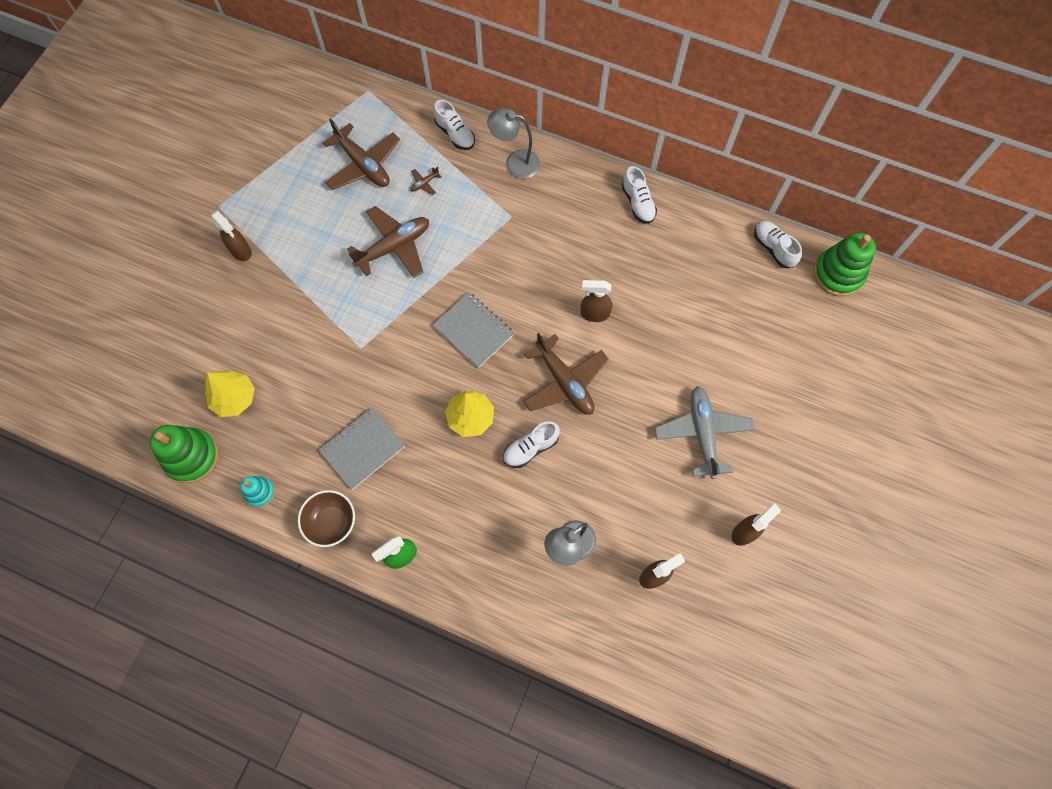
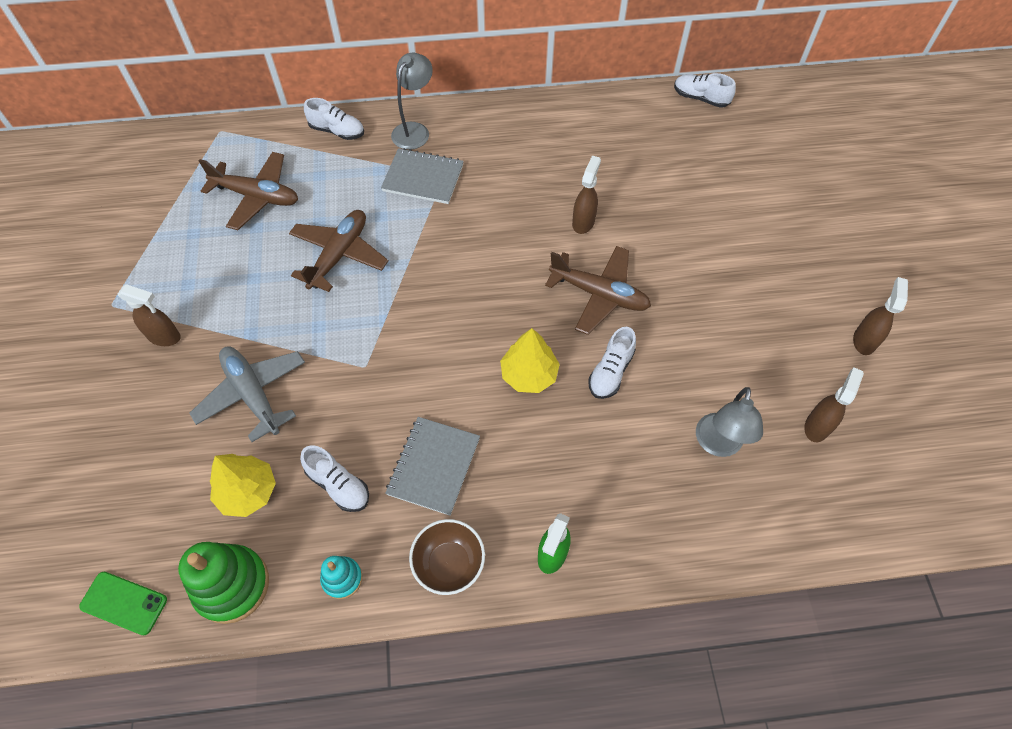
camera: 30 degrees left, 10 degrees down
brown plane [411,167,442,195] -> none
grey notebook [433,292,514,368] -> grey notebook moved to [381,148,464,204]
grey lamp [487,108,540,179] -> grey lamp turned 135 degrees clockwise [391,53,433,150]
brown spray bottle [580,280,613,322] -> brown spray bottle turned 135 degrees clockwise [572,156,601,234]
white shoe [622,166,657,224] -> white shoe moved to [300,445,369,512]
grey plane [655,386,754,479] -> grey plane moved to [189,346,305,442]
green stacking toy [813,232,876,296] -> none
none -> green phone [79,572,167,635]

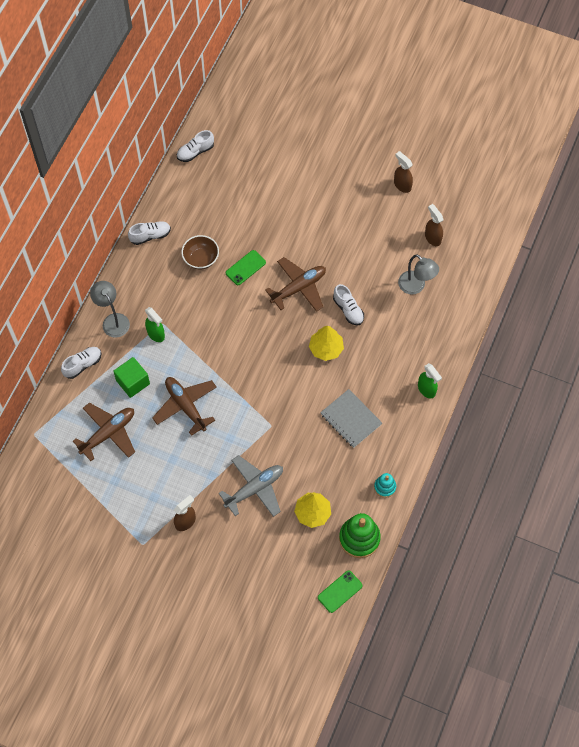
camera: 60 degrees left, 5 degrees up
grey plane [189,346,305,442] -> grey plane turned 150 degrees clockwise [218,455,283,517]
white shoe [300,445,369,512] -> white shoe moved to [128,221,171,245]
grey notebook [381,148,464,204] -> green spray bottle [145,307,165,342]
brown bowl [409,519,485,595] -> brown bowl moved to [181,235,219,269]
brown spray bottle [572,156,601,234] -> green phone [226,250,266,285]
none -> green cube [113,357,150,398]

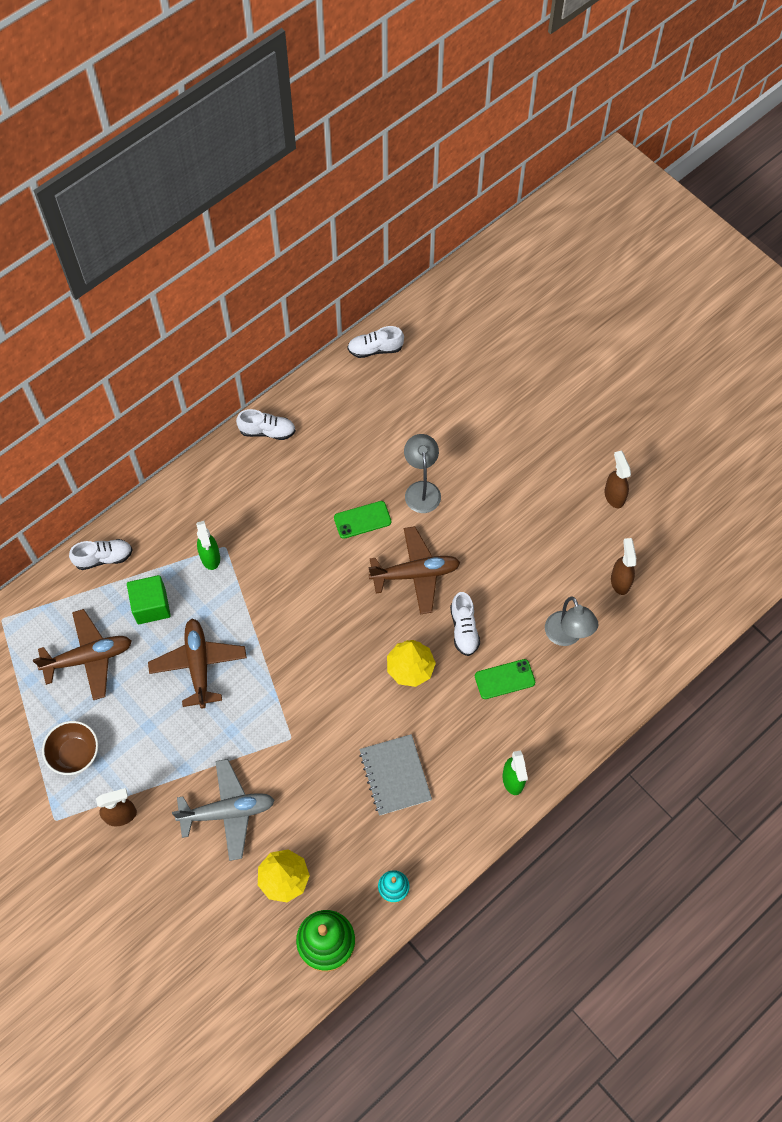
camera: 25 degrees right, 0 degrees up
grey lamp [90,281,130,338] -> grey lamp moved to [404,434,441,513]
brown bowl [181,235,219,269] -> brown bowl moved to [42,721,98,775]
green phone [318,570,363,613] -> green phone moved to [475,659,535,699]

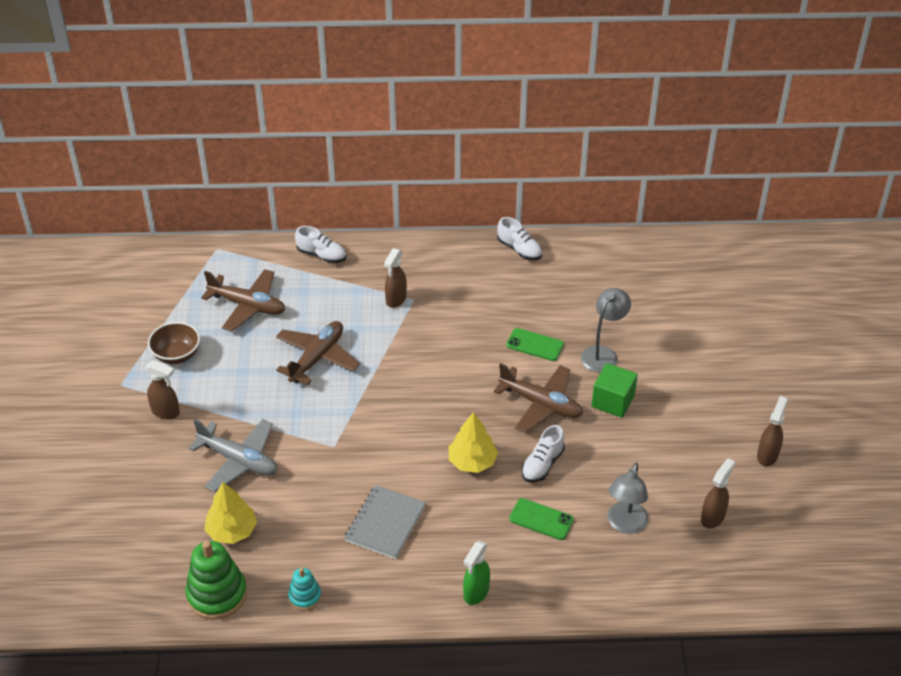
camera: 40 degrees right, 20 degrees down
green cube [127,575,171,624] -> green cube moved to [592,363,638,418]
green spray bottle [196,521,220,570] -> brown spray bottle [384,248,407,308]
white shoe [347,326,404,358] -> none

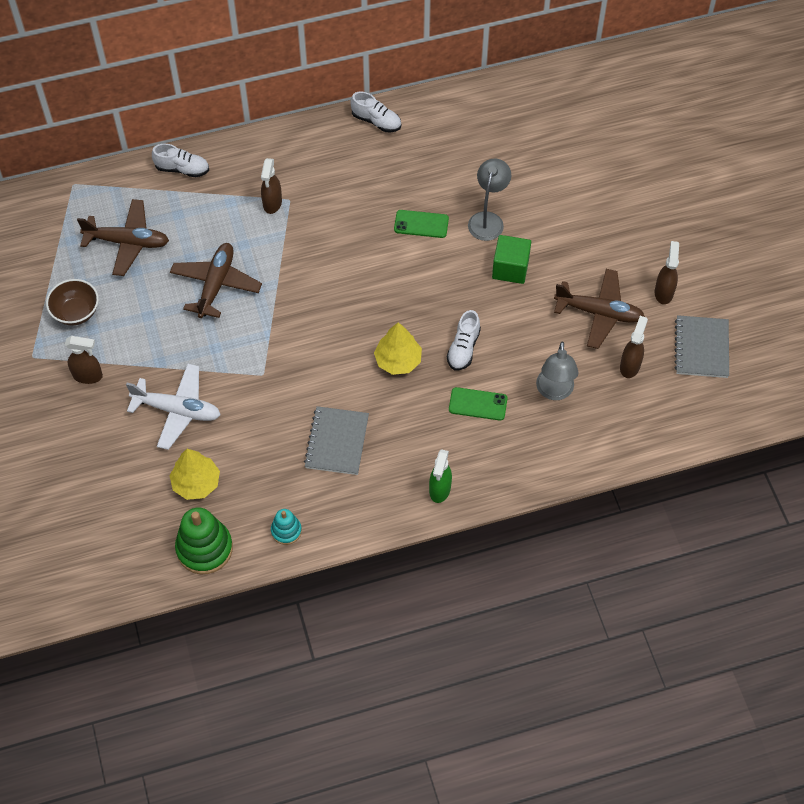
camera: 15 degrees left, 15 degrees up
grey plane [188,419,277,492] -> white plane [126,363,221,450]
brown plane [493,363,583,433] -> brown plane moved to [554,269,645,349]
none -> grey notebook [674,315,729,378]

